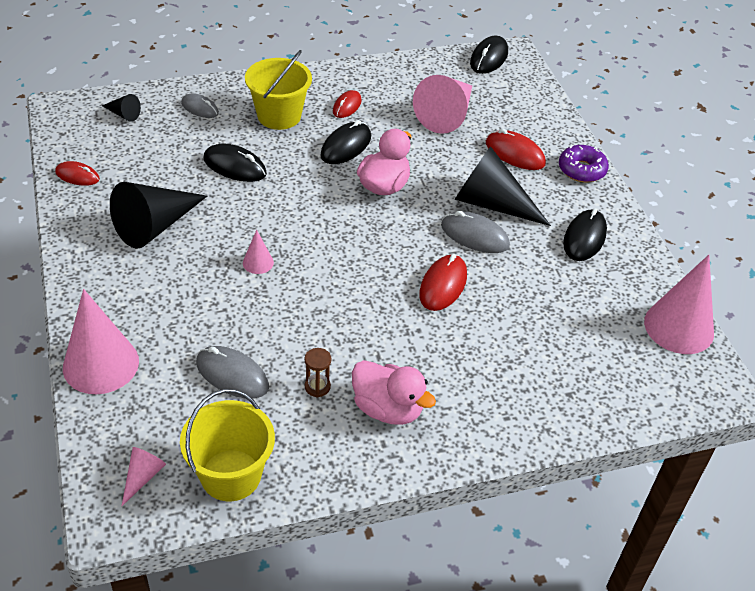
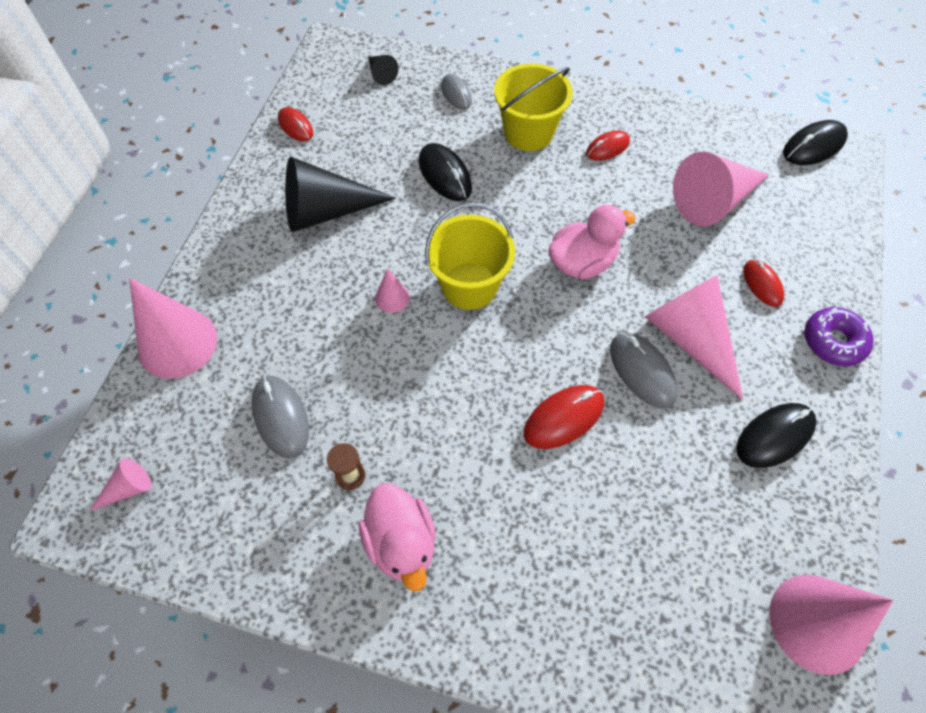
camera: 35 degrees right, 15 degrees up
yellow bucket [180,389,275,501] -> yellow bucket moved to [425,203,515,310]
black mouse [320,120,371,164] -> none
black cone [455,146,551,226] -> pink cone [645,275,743,400]
red mouse [486,128,546,170] -> red mouse [743,260,784,307], size x0.66

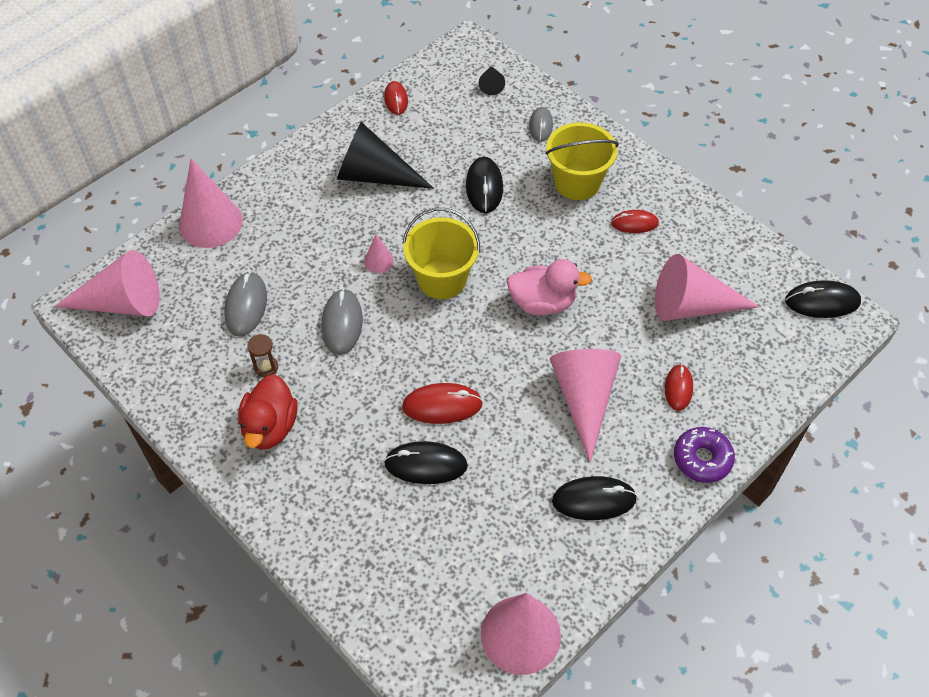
camera: 30 degrees right, 5 degrees down
pink cone [90,458,151,511] -> pink cone [54,250,160,316], size x2.18
pink duck [359,483,436,591] -> red duck [238,374,297,450]
grey mouse [610,332,678,409] -> grey mouse moved to [322,288,363,355]
none -> black mouse [384,441,468,484]

